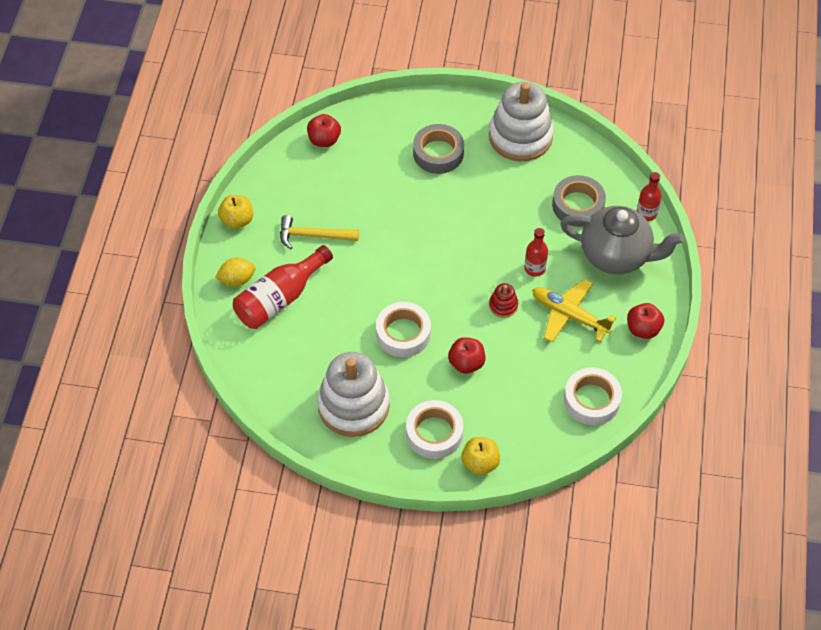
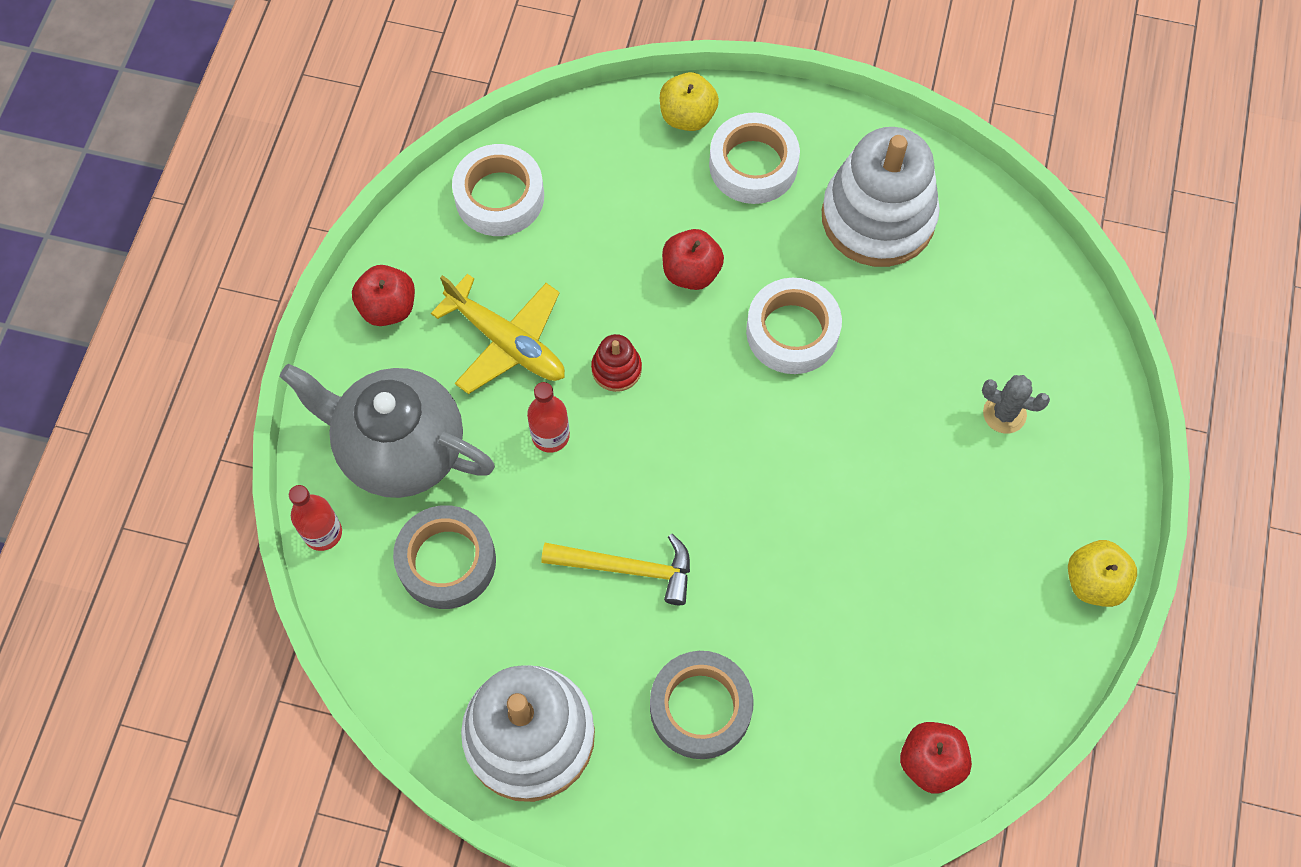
camera: 175 degrees left, 10 degrees up
yellow lemon [215,258,256,287] -> none
red bottle [233,245,333,329] -> grey cactus [982,375,1050,433]
yellow hammer [280,215,359,249] -> yellow hammer moved to [541,534,690,605]

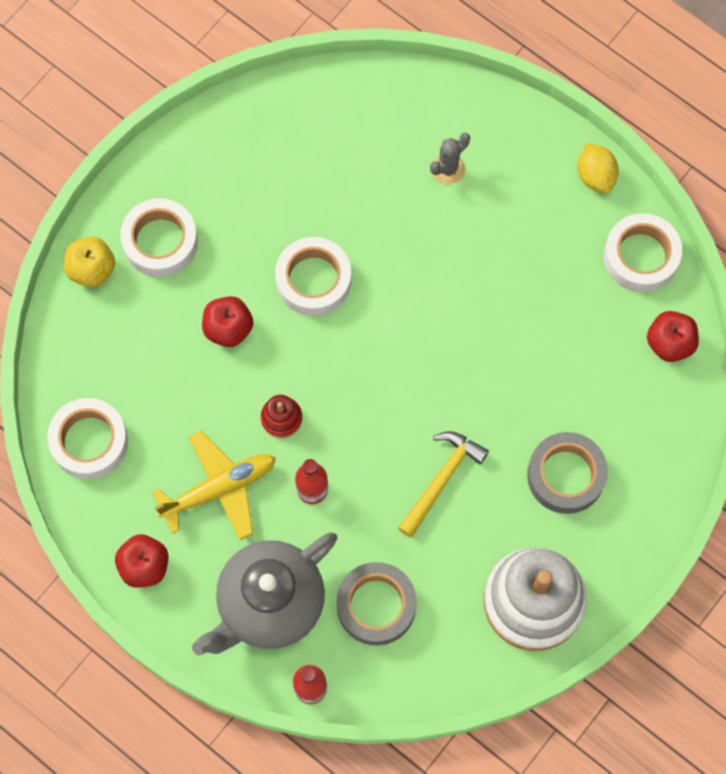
camera: 65 degrees left, 5 degrees up
white stacking toy [822,127,940,267] -> none
yellow apple [1068,540,1137,607] -> yellow lemon [578,143,619,194]
none -> white tape [604,213,682,292]

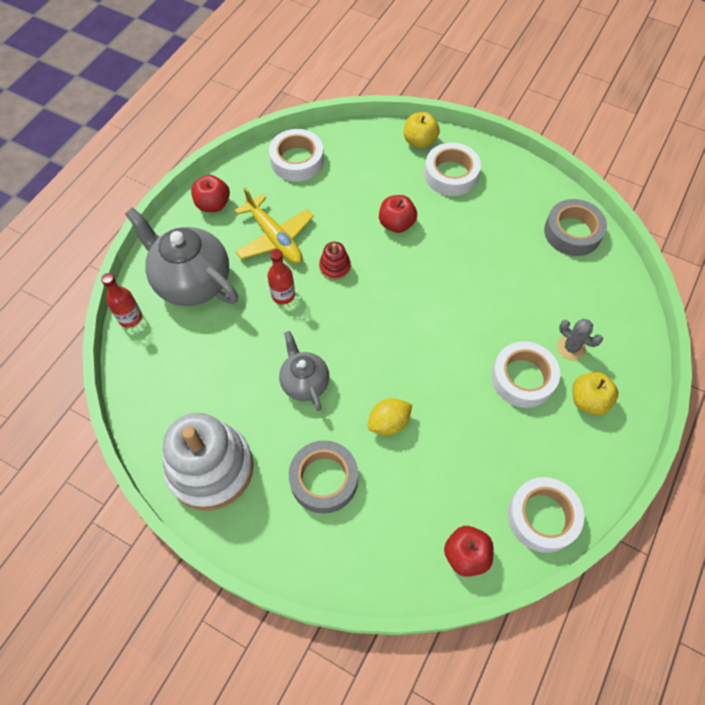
camera: 80 degrees right, 10 degrees down
white tape [275,237,351,316] -> white tape moved to [491,341,560,408]
grey tape [336,562,417,645] -> grey tape moved to [544,199,607,256]
yellow hammer [398,431,489,538] -> grey teapot [279,331,329,411]
yellow lemon [578,143,619,194] -> yellow lemon moved to [368,398,412,435]
none -> yellow apple [572,372,619,415]

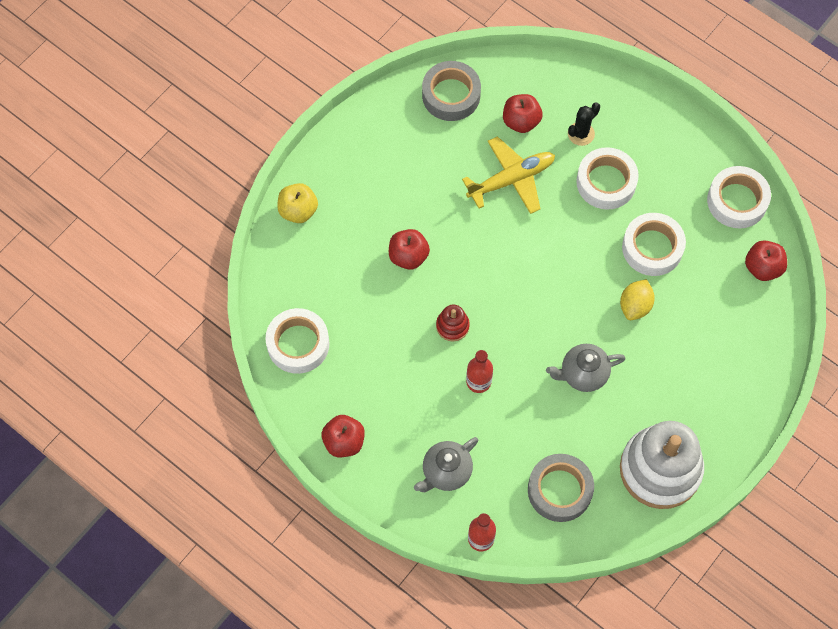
camera: 80 degrees left, 5 degrees up
grey teapot [125,207,238,306] -> grey teapot [414,437,478,492], size x0.58
yellow plane [235,187,314,264] -> yellow plane moved to [462,136,555,214]
grey tape [289,440,358,514] -> grey tape moved to [528,454,594,522]
yellow lemon [368,398,412,435] -> yellow lemon turned 45 degrees clockwise [620,279,655,320]
white tape [424,143,481,196] -> white tape moved to [622,213,686,276]
grey cactus [557,319,603,360] -> black cactus [568,102,600,146]
yellow apple [572,372,619,415] -> none
none -> red apple [503,94,543,133]

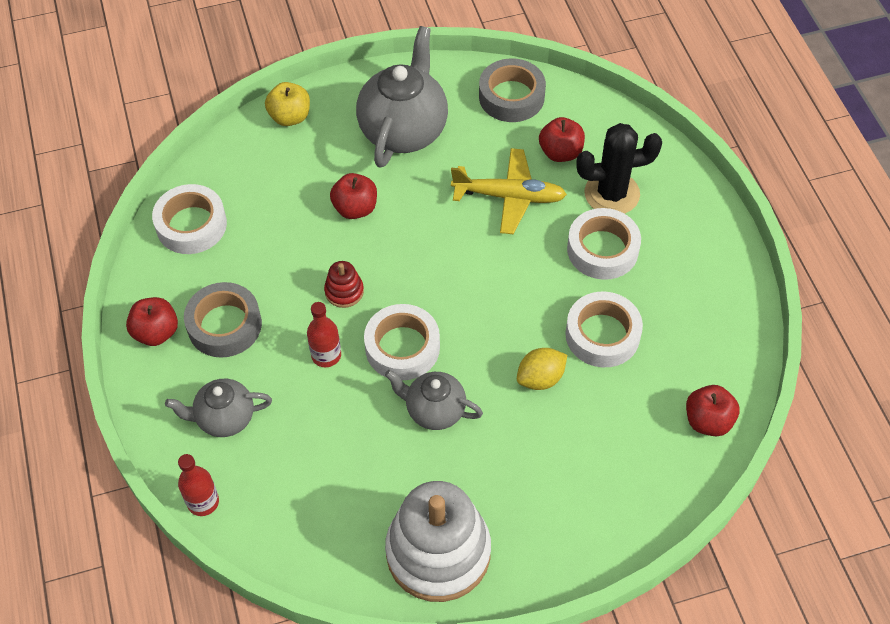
camera: 35 degrees right, 10 degrees down
grey tape [528,454,594,522] -> grey tape moved to [184,282,262,358]
black cactus [568,102,600,146] -> black cactus [576,123,662,214], size x1.74
white tape [707,166,771,228] -> white tape moved to [364,304,440,381]
none -> grey teapot [356,26,448,168]

